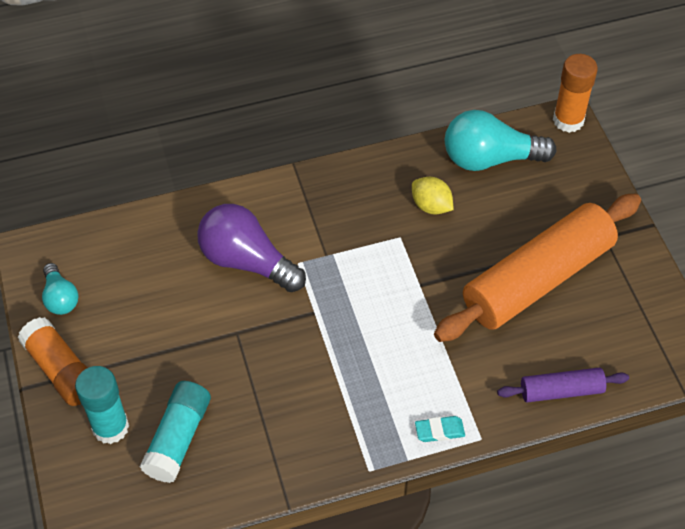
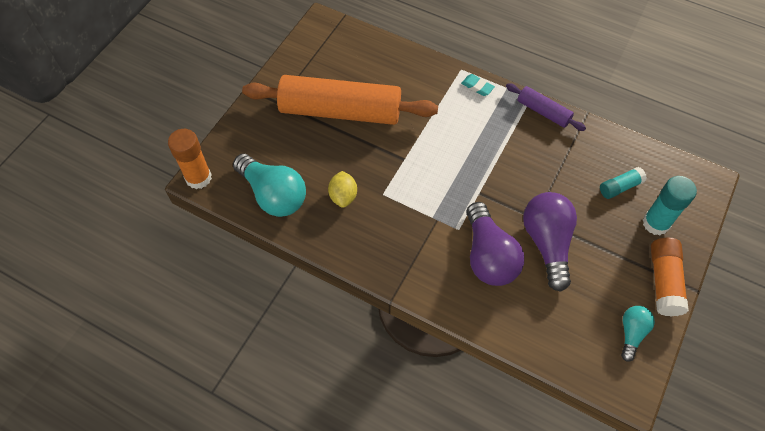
camera: 135 degrees left, 5 degrees up
turquoise glue stick [140,381,211,483] -> turquoise glue stick [600,167,647,199], size x0.64
purple rolling pin [497,368,629,402] -> purple rolling pin moved to [506,83,586,131]
none -> purple light bulb [523,192,577,292]

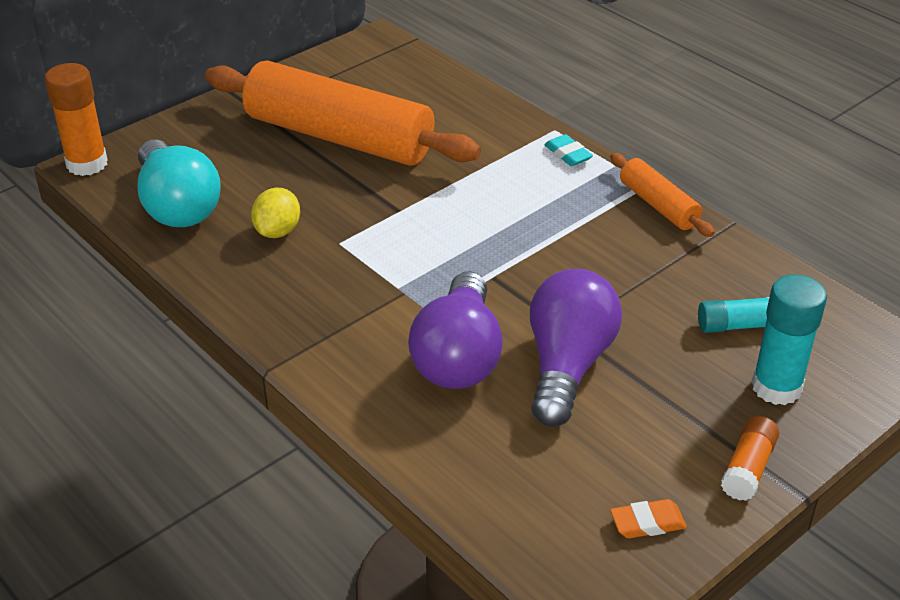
camera: 20 degrees right, 20 degrees down
purple rolling pin [506,83,586,131] -> orange rolling pin [610,153,715,237]
turquoise light bulb [621,306,655,362] -> orange eraser [610,499,687,538]
orange glue stick [651,238,689,317] -> orange glue stick [721,416,779,501], size x0.64

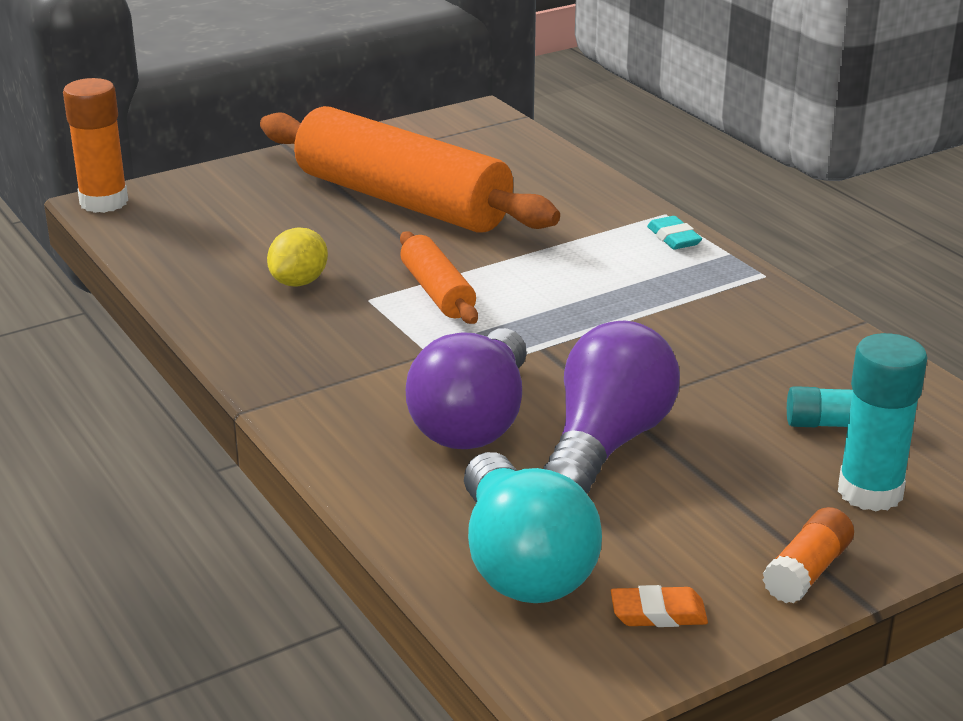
camera: 10 degrees right, 10 degrees down
turquoise light bulb [137,139,221,227] -> turquoise light bulb moved to [464,452,602,603]
orange rolling pin [610,153,715,237] -> orange rolling pin moved to [400,231,478,324]

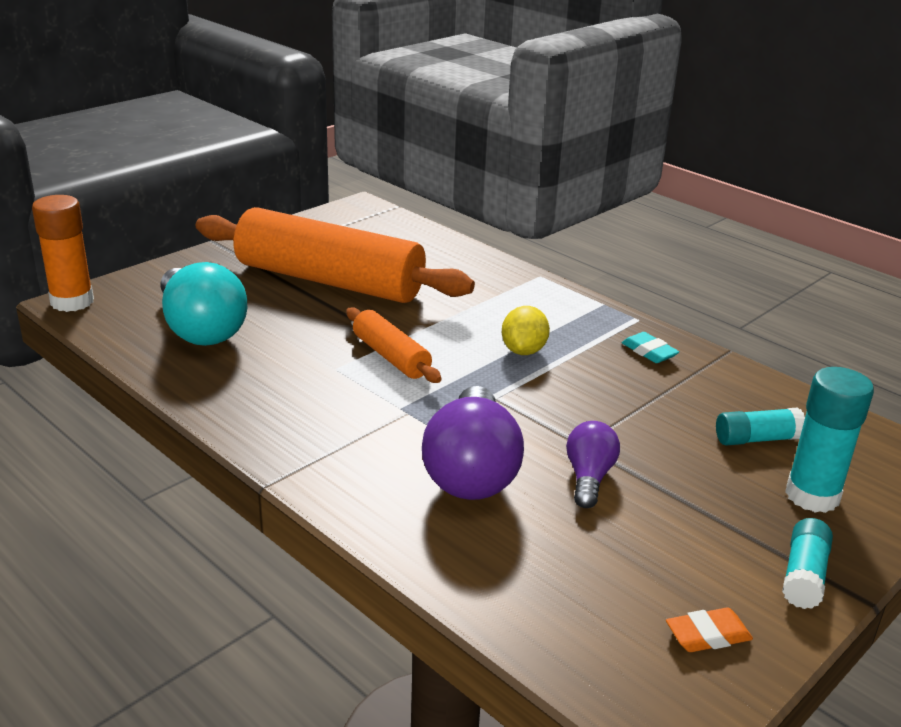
camera: 15 degrees left, 0 degrees up
yellow lemon [267,227,328,287] -> yellow lemon moved to [502,306,550,355]
turquoise light bulb [464,452,602,603] -> turquoise light bulb moved to [161,262,247,346]
purple light bulb [543,321,680,494] -> purple light bulb [566,421,620,508], size x0.55
turquoise eraser [647,216,702,250] -> turquoise eraser moved to [622,332,679,363]
orange glue stick [763,507,854,603] -> turquoise glue stick [782,518,833,609]

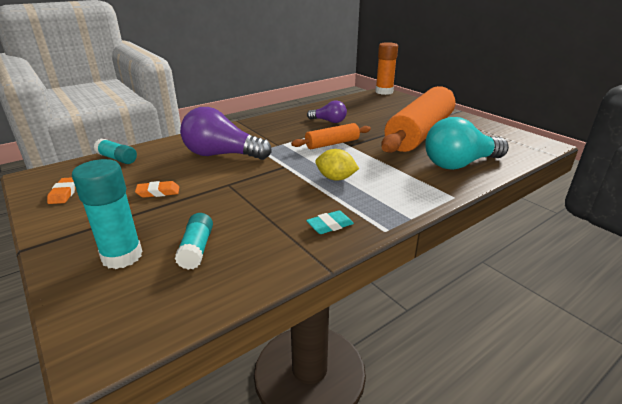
camera: 100 degrees right, 0 degrees up
turquoise light bulb [161,262,247,346] -> turquoise light bulb moved to [425,117,509,170]
purple light bulb [566,421,620,508] -> purple light bulb moved to [307,100,347,123]
turquoise glue stick [782,518,833,609] -> turquoise glue stick moved to [94,138,137,164]
none -> orange eraser [135,181,179,198]

